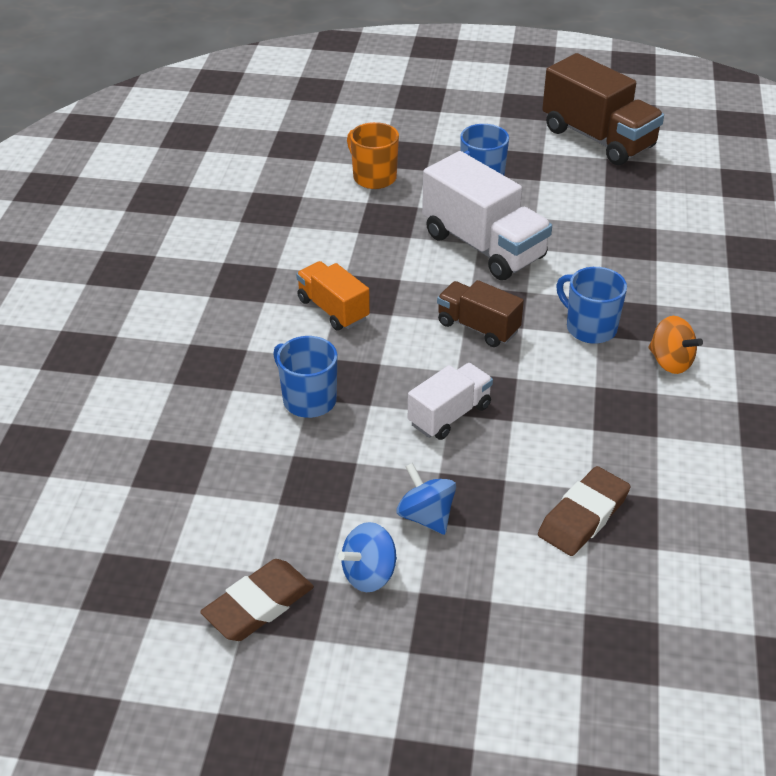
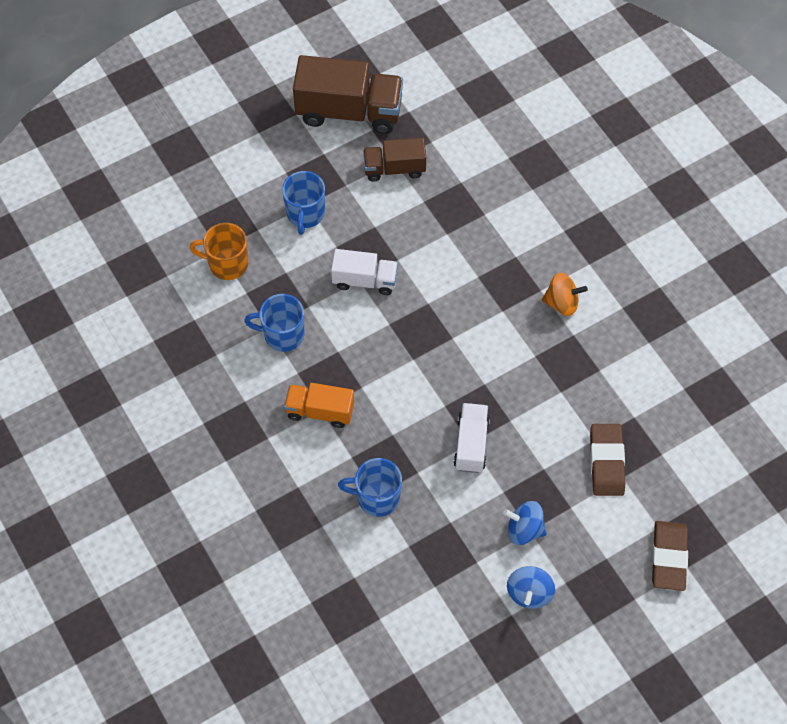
camera: 40 degrees left, 20 degrees up
brown eraser [200,559,314,641] -> brown eraser moved to [652,521,688,591]
white truck [422,151,552,280] -> white truck [331,249,398,295], size x0.58
brown truck [437,280,524,347] -> brown truck moved to [363,138,426,182]
blue mug [556,267,627,344] -> blue mug moved to [244,294,304,352]

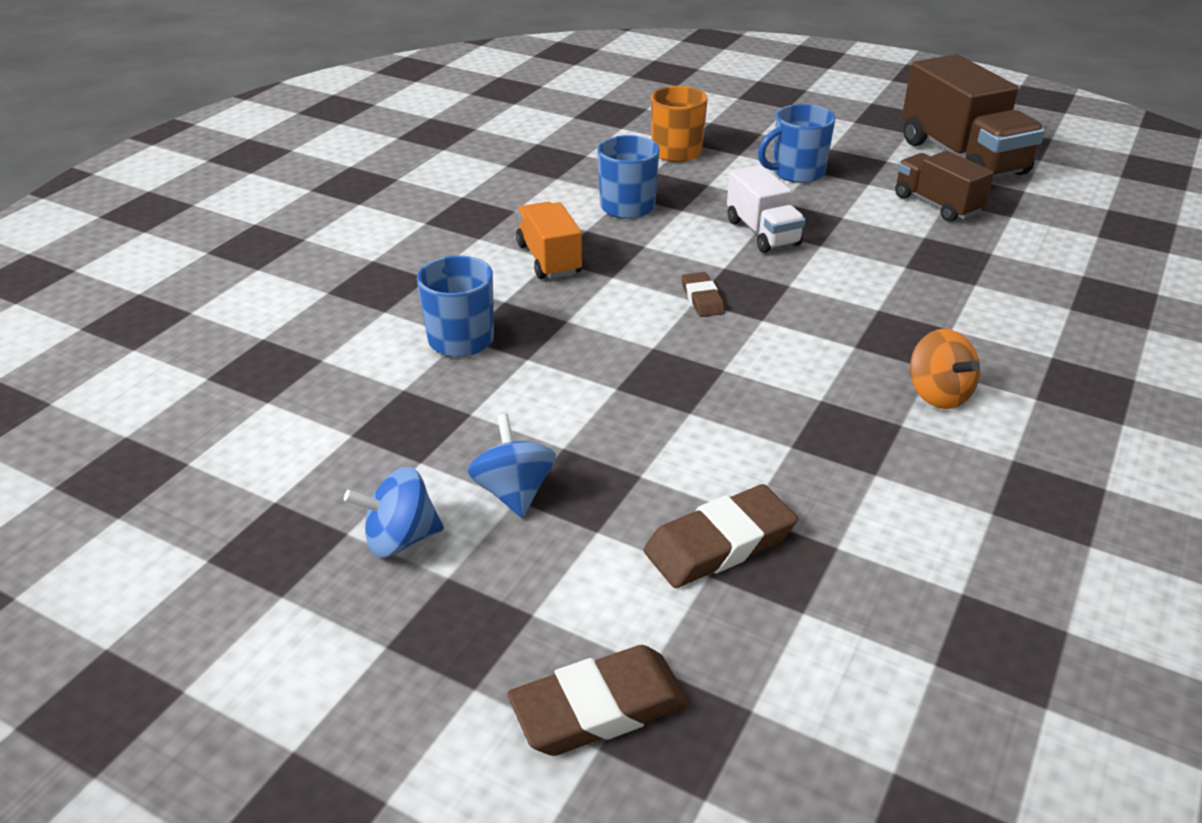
camera: 60 degrees right, 25 degrees down
white truck [454,403,490,473] -> none
none -> brown eraser [682,272,725,317]

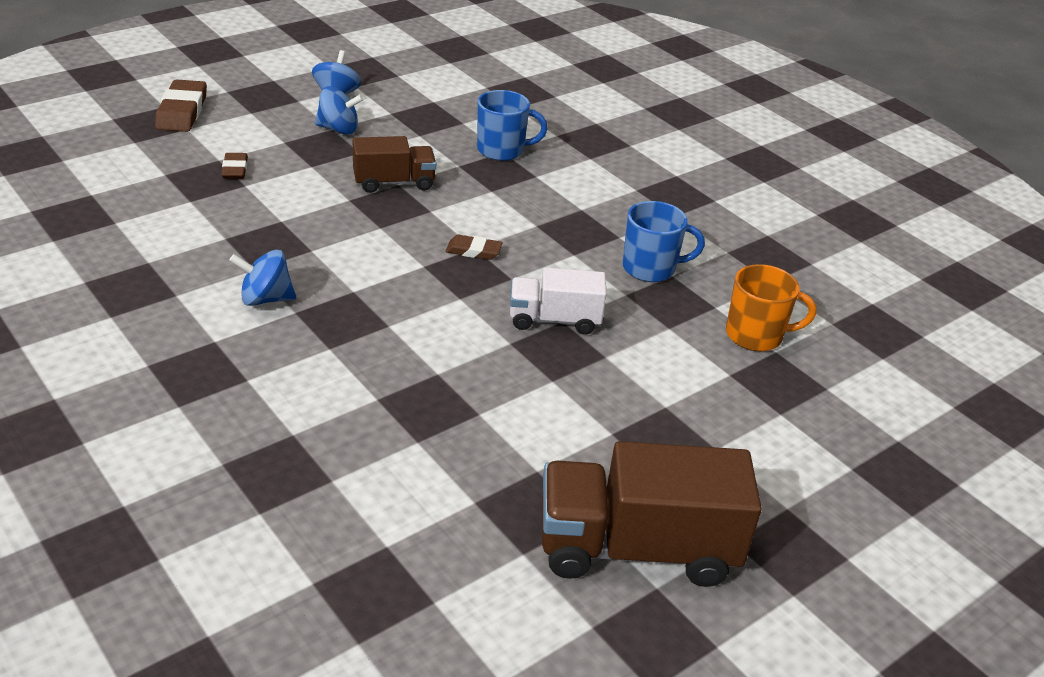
camera: 110 degrees right, 0 degrees up
orange truck [516,202,582,279] -> none
brown eraser [644,484,798,588] -> brown eraser [221,153,248,179], size x0.58
blue mug [758,104,836,183] -> none
brown truck [895,151,994,222] -> brown truck moved to [353,136,436,193]
orange spinning top [910,329,980,409] -> blue spinning top [229,250,296,306]

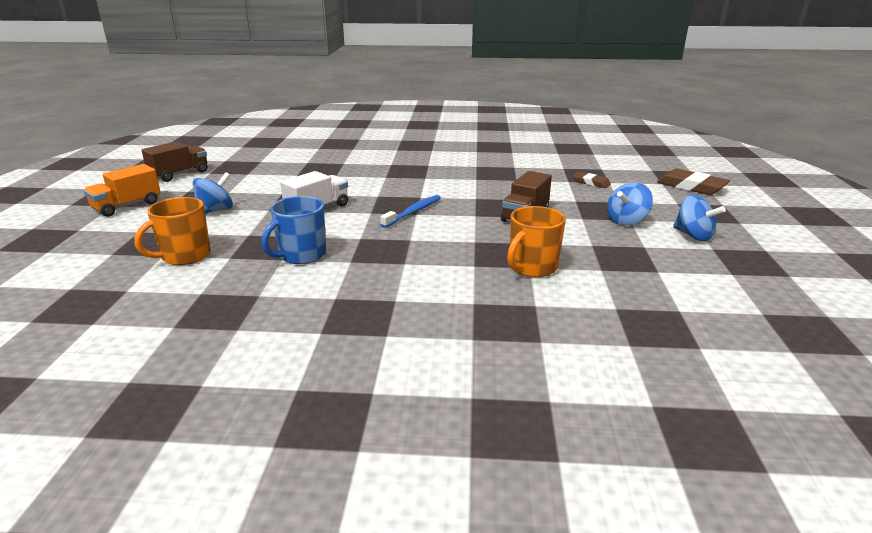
camera: 135 degrees right, 10 degrees down
blue spinning top [229,250,296,306] -> blue spinning top moved to [193,172,233,214]
brown eraser [445,235,503,260] -> blue toothbrush [380,195,441,228]
blue mug [477,90,548,161] -> orange mug [507,206,566,277]
brown truck [542,441,762,587] -> brown truck [141,141,208,182], size x0.58
none -> orange truck [84,164,161,217]

